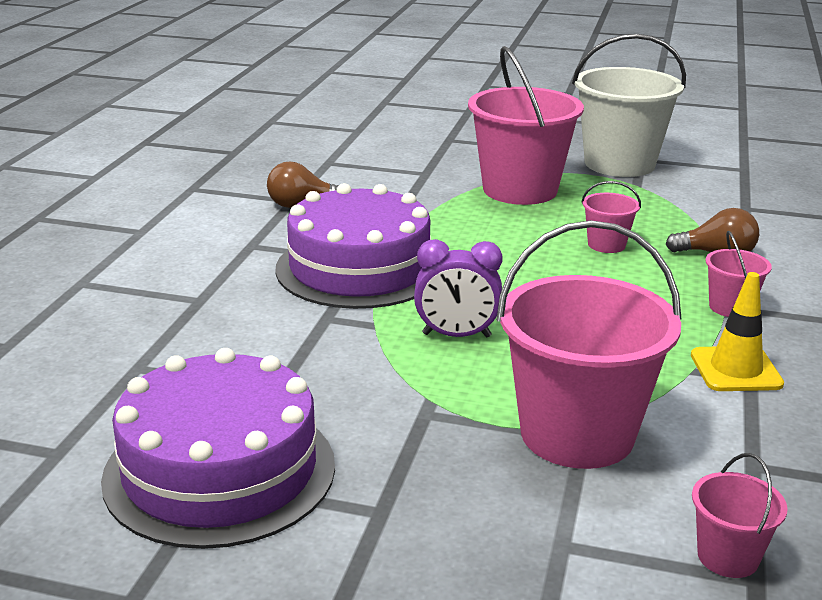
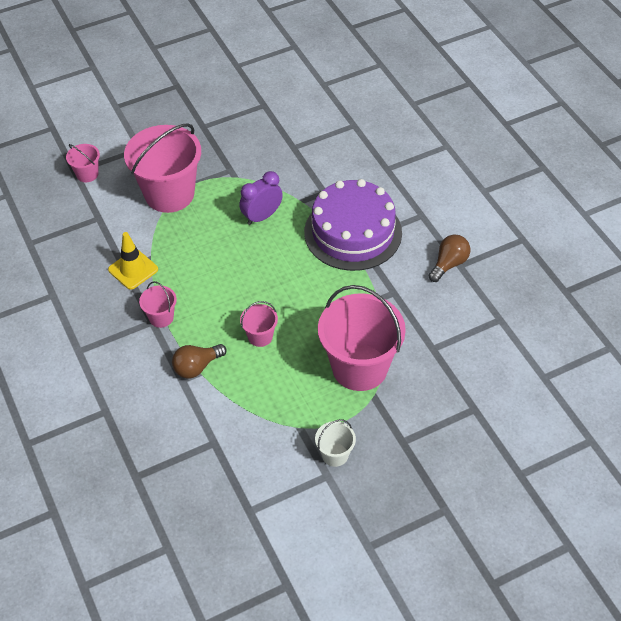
camera: 140 degrees right, 25 degrees up
purple cake [101,348,335,549] -> none
white bucket [572,34,686,177] -> white bucket [315,419,356,467], size x0.45

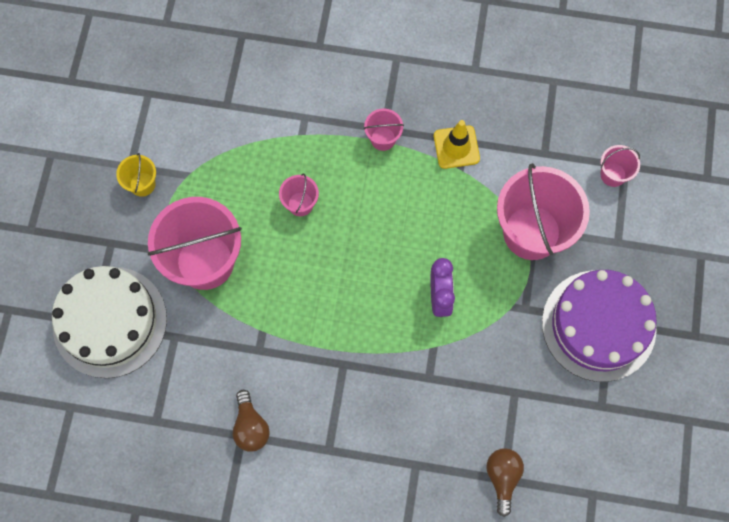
camera: 125 degrees right, 20 degrees up
brown light bulb [172,344,227,378] -> brown light bulb moved to [486,448,524,517]
purple cake [304,179,402,271] -> purple cake moved to [542,270,657,382]
white bucket [315,419,356,467] -> yellow bucket [116,153,156,197]
none -> white cake [52,266,167,378]

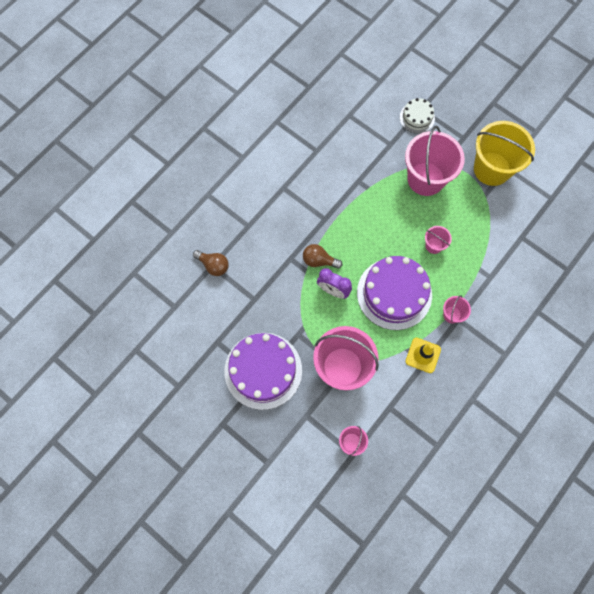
camera: 120 degrees right, 0 degrees up
white cake [52,266,167,378] -> white cake [400,98,435,133], size x0.51
yellow bucket [116,153,156,197] -> yellow bucket [474,121,535,186], size x2.21
brown light bulb [233,390,270,452] -> brown light bulb moved to [303,244,342,269]
none -> purple cake [357,256,432,330]

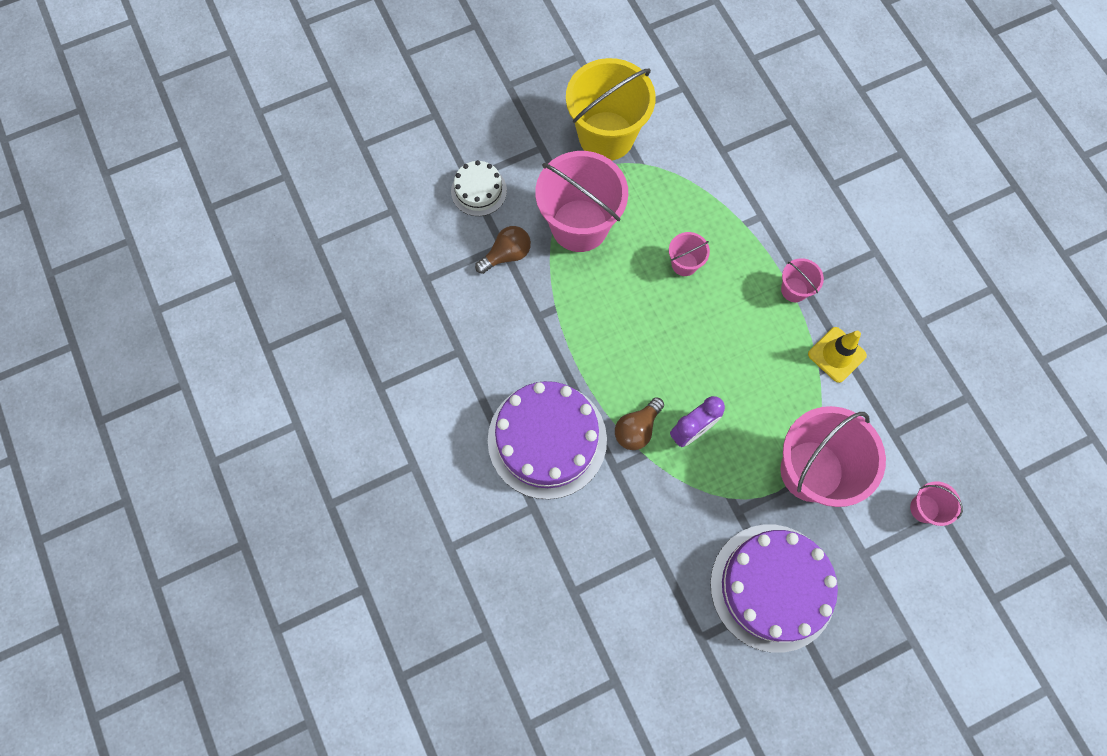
camera: 65 degrees left, 0 degrees up
brown light bulb [193,250,229,276] -> brown light bulb moved to [475,226,531,274]
purple cake [357,256,432,330] -> purple cake moved to [488,381,607,499]

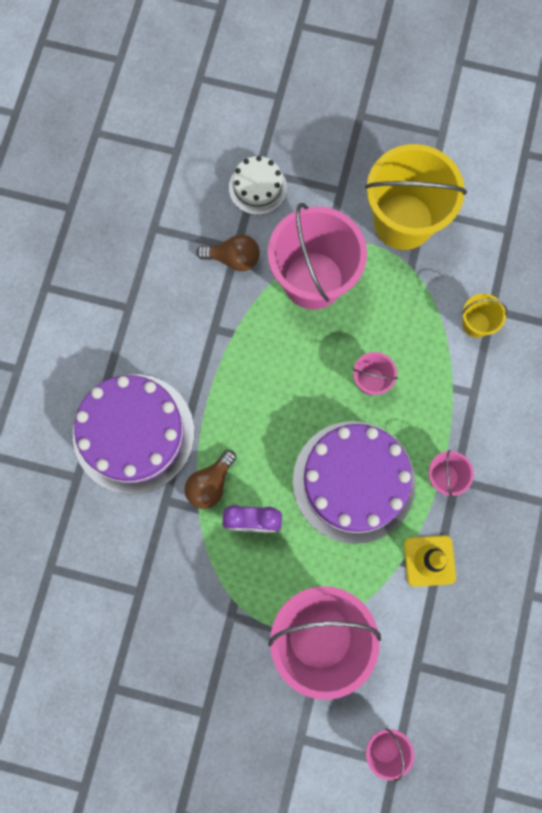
camera: 40 degrees right, 5 degrees up
brown light bulb [615,397,664,450] -> brown light bulb turned 45 degrees counterclockwise [185,450,236,509]
purple cake [710,525,838,653] -> purple cake moved to [293,421,416,544]
none -> yellow bucket [462,294,507,338]

